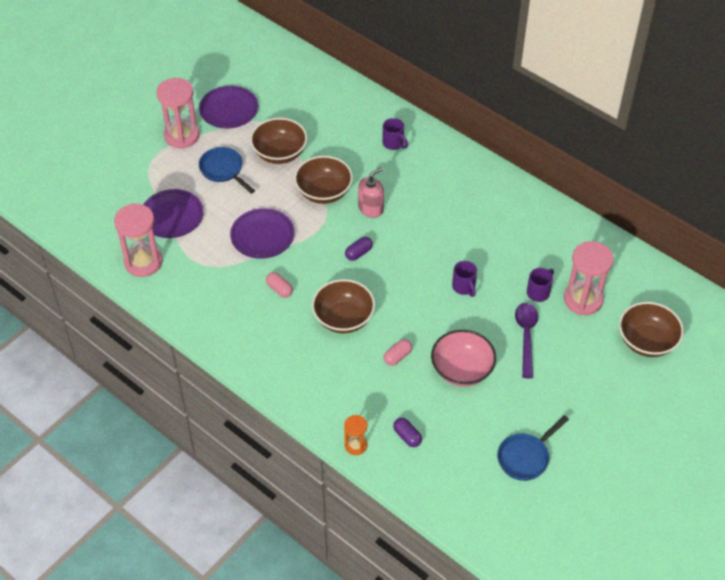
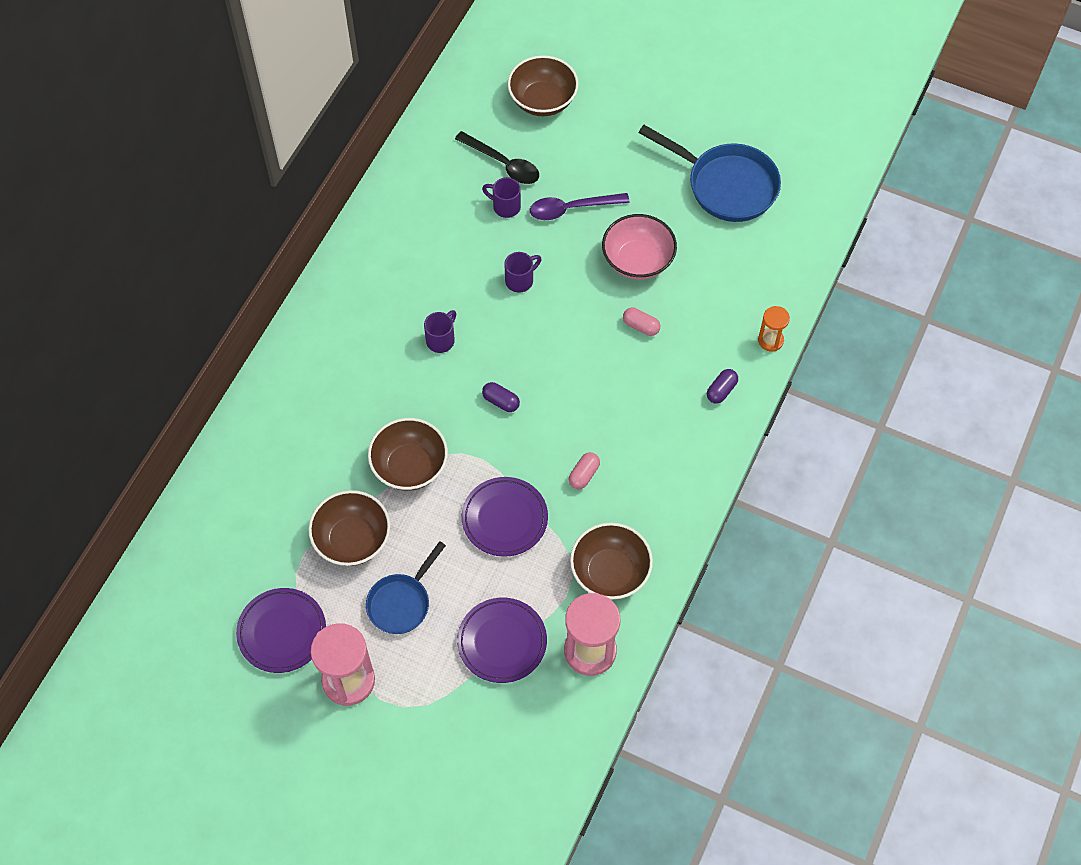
camera: 105 degrees left, 10 degrees up
brown bowl [312,279,375,333] -> brown bowl moved to [570,523,653,600]
pink soap dispenser [358,167,384,218] -> none
purple mug [382,118,408,150] -> purple mug moved to [424,310,456,353]
purple capsule [393,418,422,447] -> purple capsule moved to [707,369,738,404]
blue pan [497,415,569,481] -> blue pan [638,125,781,222], size x1.62
pink hourglass [564,241,614,315] -> black spoon [455,131,539,184]

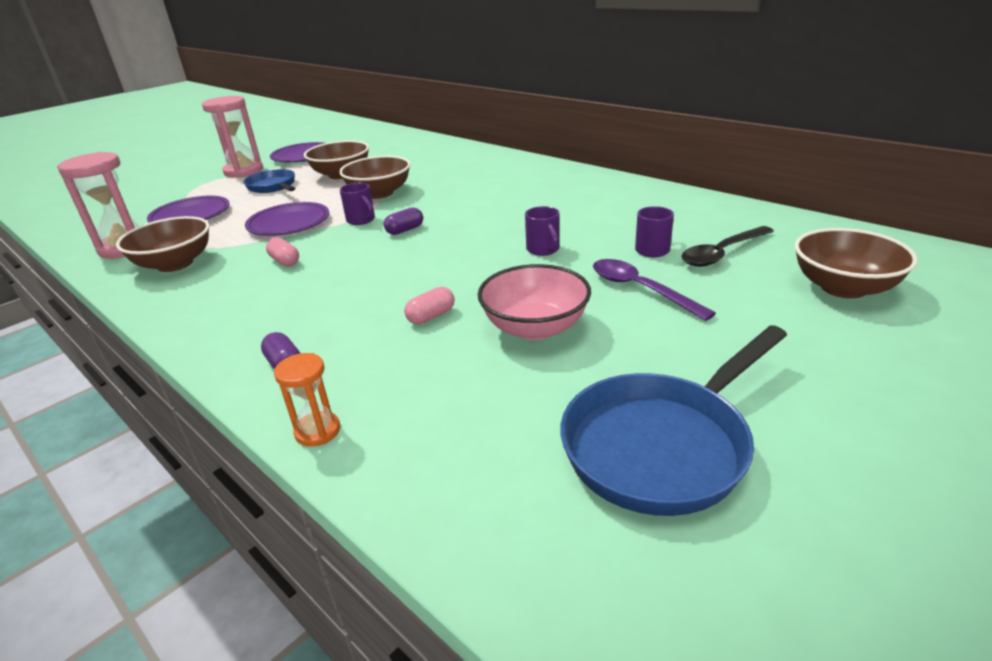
camera: 110 degrees right, 30 degrees down
purple mug [424,310,456,353] -> purple mug moved to [340,183,375,225]
purple spoon [530,193,630,220] -> purple spoon turned 45 degrees counterclockwise [593,259,716,321]

